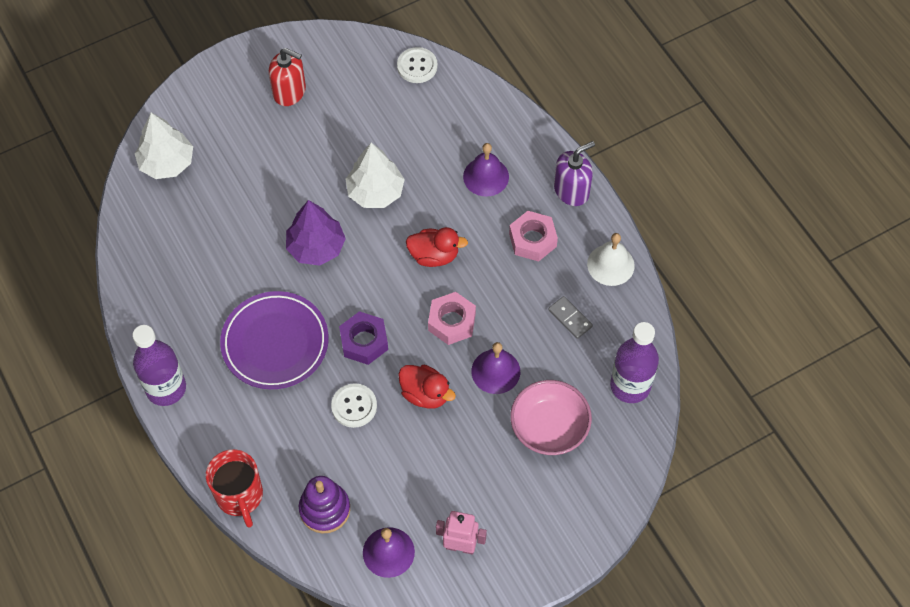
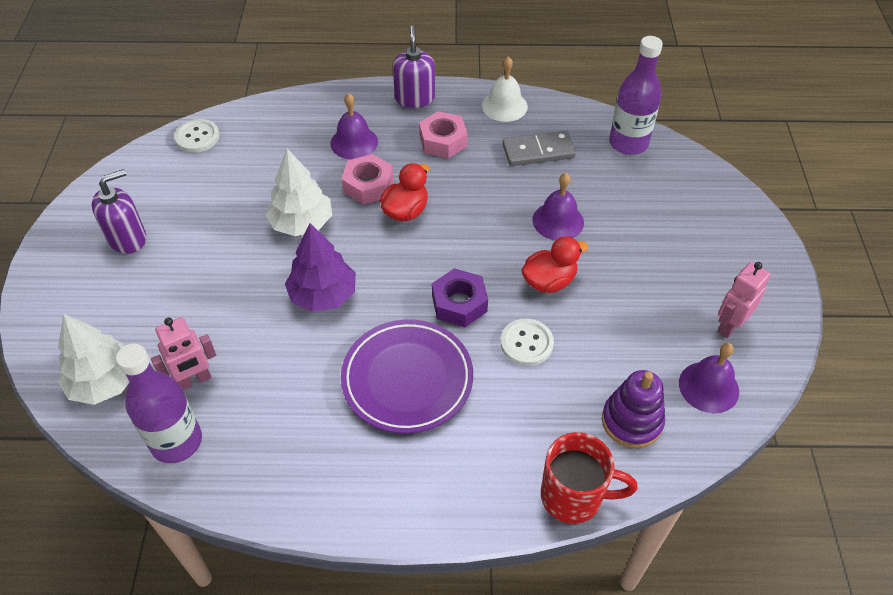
camera: 60 degrees left, 10 degrees down
purple bottle [132,325,186,406] -> purple bottle moved to [116,344,202,463]
red soap dispenser [269,48,306,106] -> purple soap dispenser [92,169,146,254]
pink nut [428,292,476,345] -> pink nut moved to [342,154,393,205]
pink bowl [510,380,592,455] -> none
grey domino [548,296,593,339] -> grey domino [502,131,576,166], size x1.56
none -> pink robot [151,317,216,390]

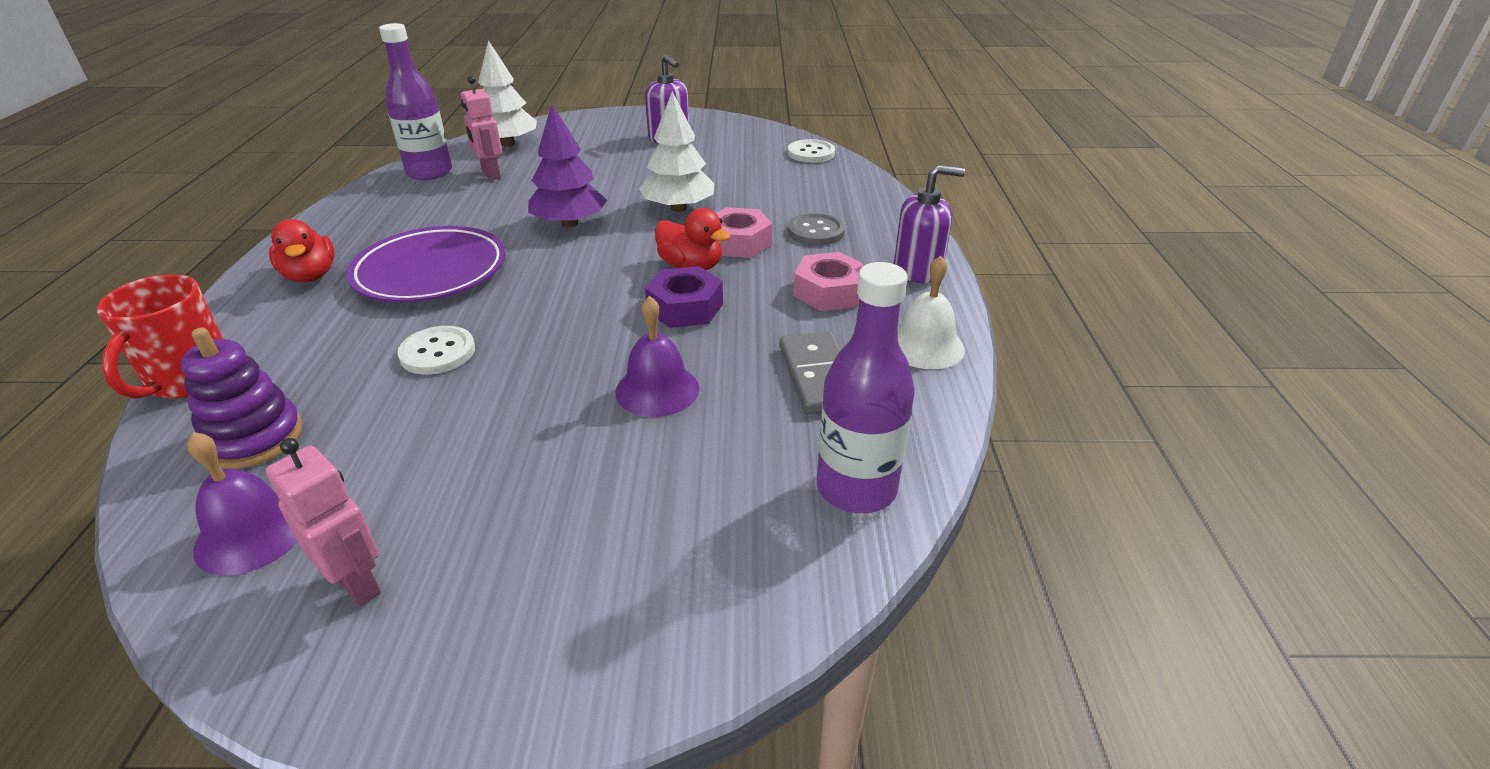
camera: 90 degrees right, 15 degrees down
purple bell [330,93,378,159] -> grey button [788,213,845,245]
purple nut [432,268,488,327] -> purple nut moved to [645,266,723,328]
red duck [521,236,588,293] -> red duck moved to [269,219,335,282]

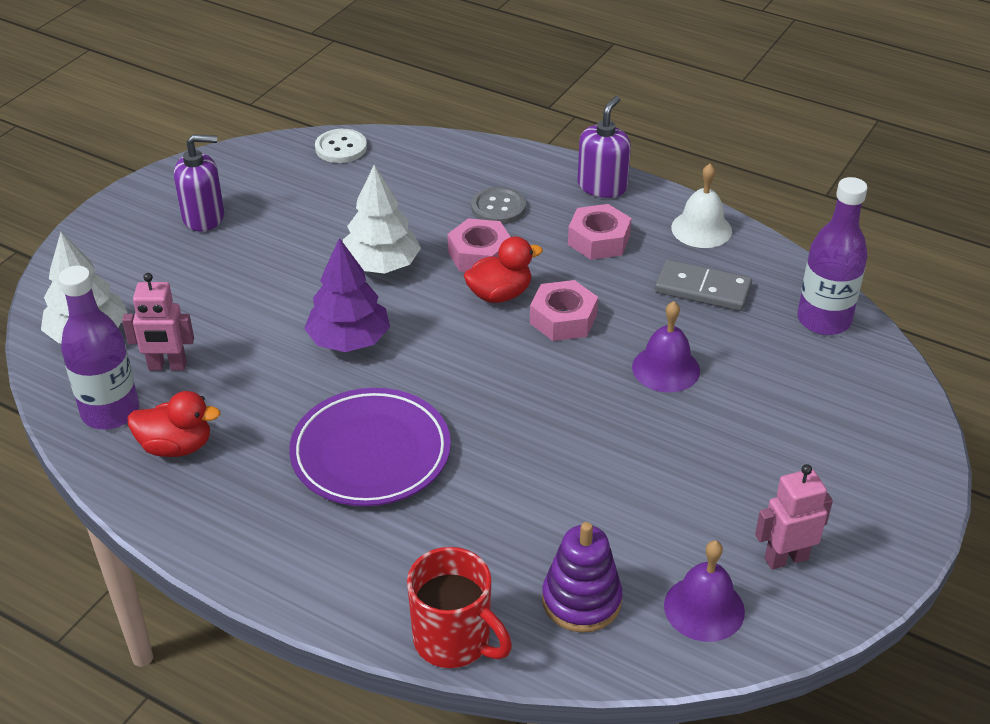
camera: 60 degrees left, 5 degrees up
red duck [269,219,335,282] -> red duck moved to [128,391,221,457]
white button [397,326,475,375] -> none
purple nut [645,266,723,328] -> pink nut [530,280,598,341]

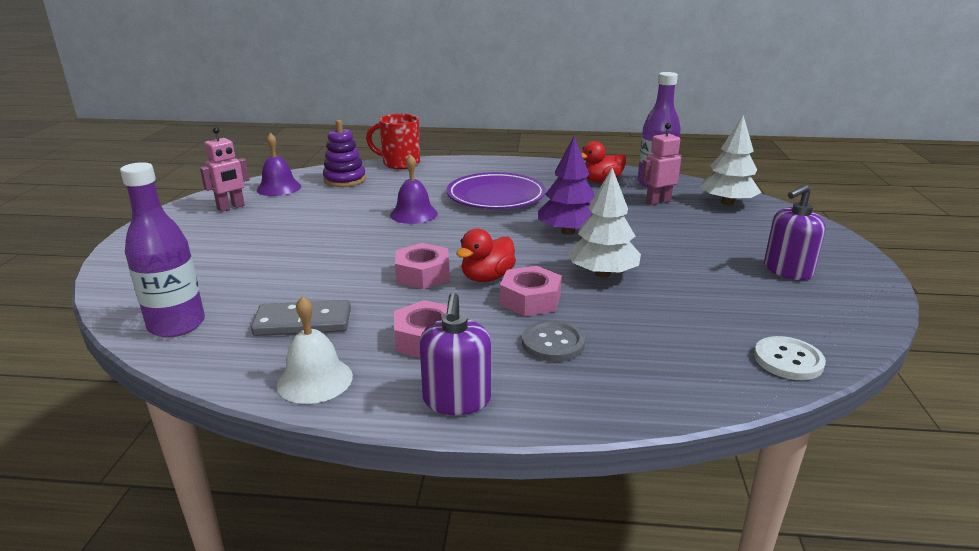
camera: 155 degrees right, 15 degrees down
purple bell [632,301,700,393] -> purple bell moved to [390,154,438,224]

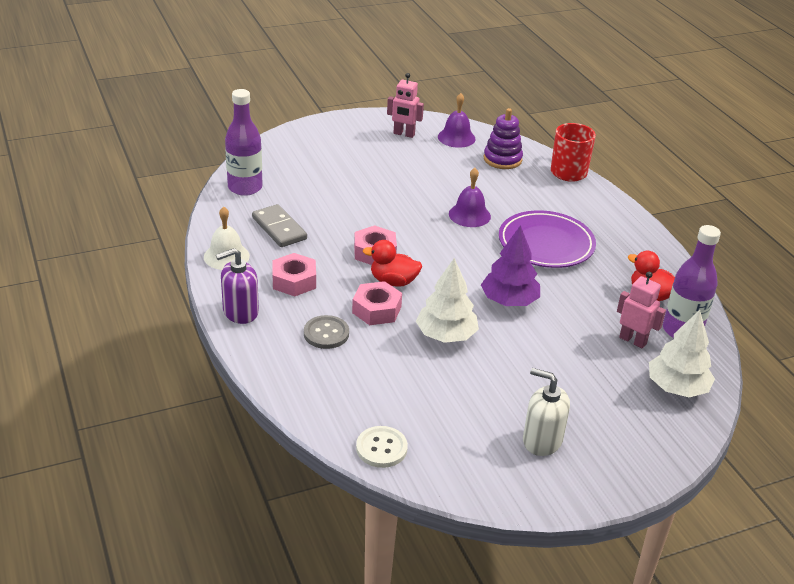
camera: 60 degrees right, 10 degrees up
purple soap dispenser [764,185,826,280] -> white soap dispenser [523,368,570,456]

